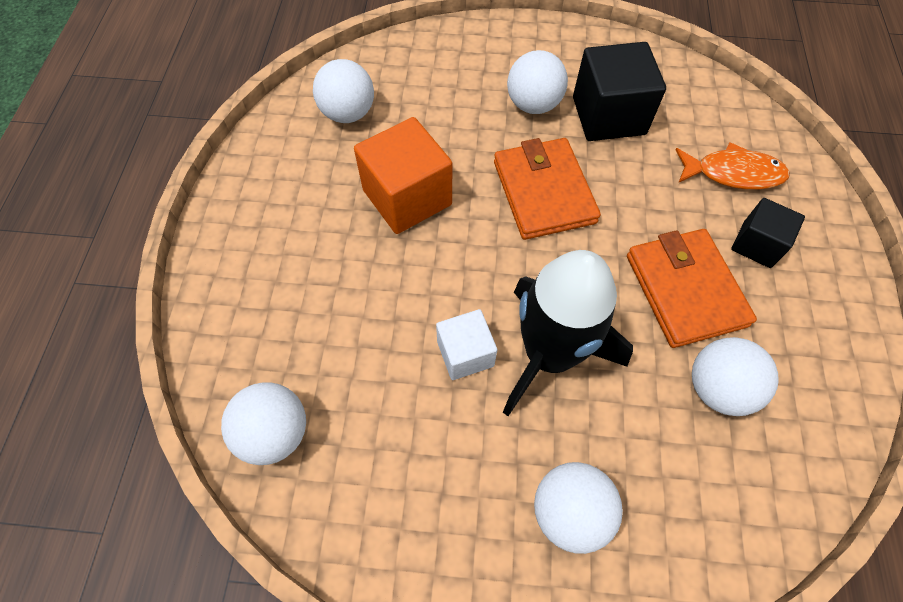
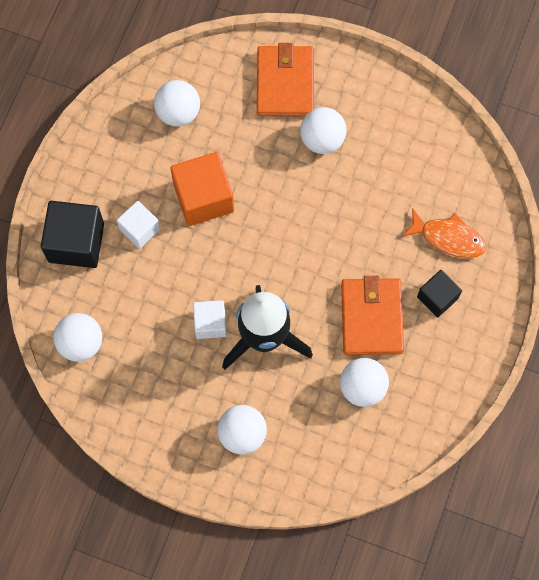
camera: 15 degrees right, 10 degrees up
orange wallet [494,138,601,240] -> orange wallet moved to [257,43,314,116]
black cube [573,42,666,141] -> black cube moved to [41,201,104,268]
none -> white cube [117,201,160,249]

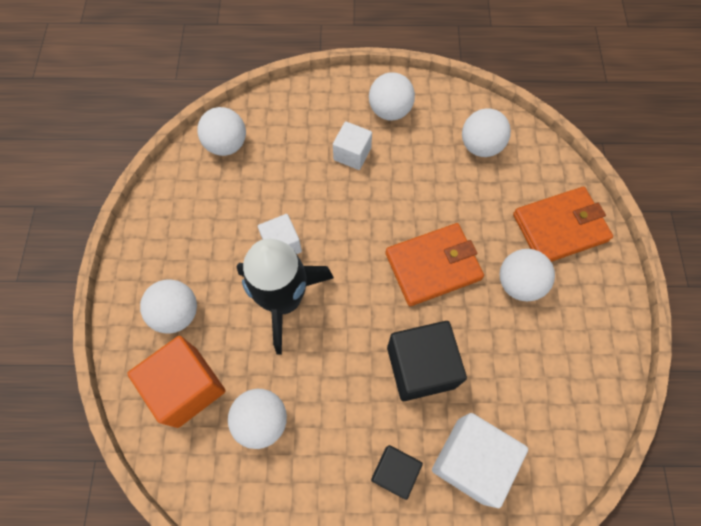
camera: 70 degrees right, 5 degrees down
black cube [41,201,104,268] -> black cube moved to [387,321,467,401]
orange cube [170,152,234,226] -> orange cube moved to [127,336,226,428]
orange wallet [341,276,404,355] -> orange wallet moved to [385,223,484,306]
orange fish [402,208,486,258] -> white cube [432,413,528,508]
none -> white ball [369,72,415,121]

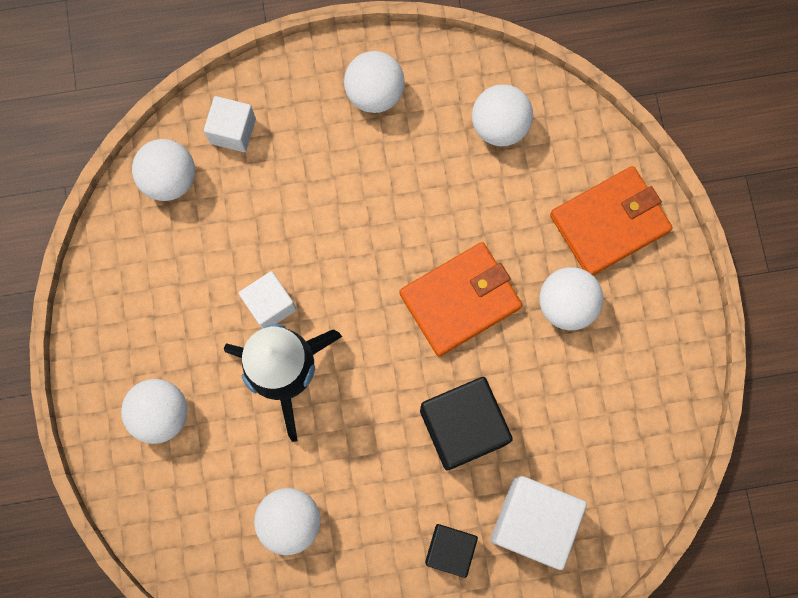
camera: 10 degrees left, 10 degrees up
orange cube [127,336,226,428] -> none
white cube [333,121,372,170] -> white cube moved to [204,96,256,152]

